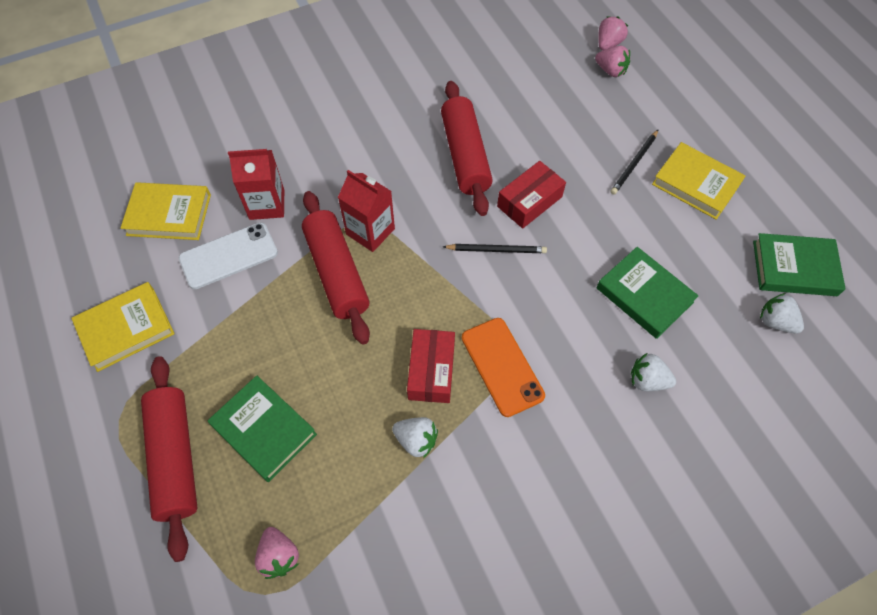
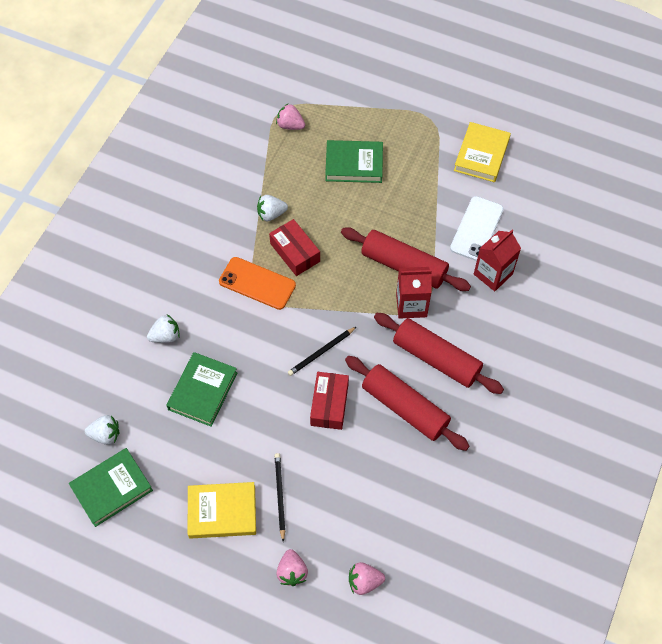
camera: 140 degrees right, 0 degrees up
yellow book [121,182,211,240] -> none
red rolling pin [141,356,198,562] -> red rolling pin moved to [374,313,504,394]
green book [596,247,698,339] -> green book turned 75 degrees counterclockwise [166,352,237,427]
pink strawberry [598,16,628,50] -> pink strawberry moved to [276,549,308,586]

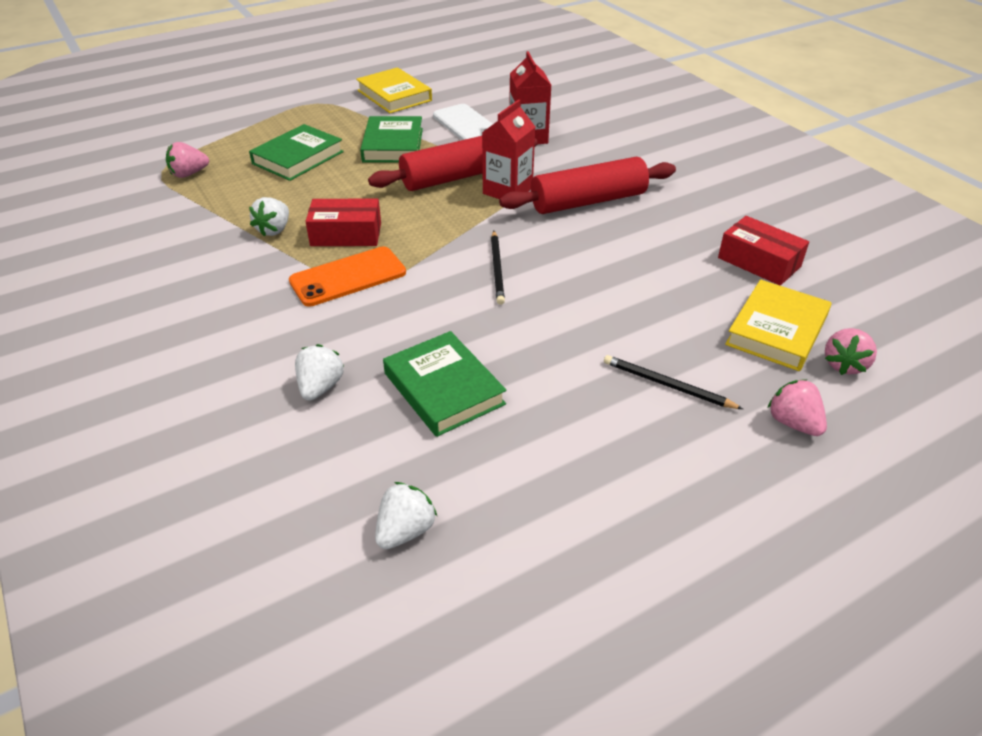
camera: 55 degrees left, 20 degrees down
green book [69,448,153,527] -> green book moved to [360,116,423,163]
yellow book [188,482,256,539] -> yellow book moved to [725,280,831,371]
pink strawberry [276,549,308,586] -> pink strawberry turned 150 degrees counterclockwise [768,379,827,436]
red box [310,372,349,430] -> red box moved to [718,216,809,286]
red rolling pin [345,356,469,451] -> none

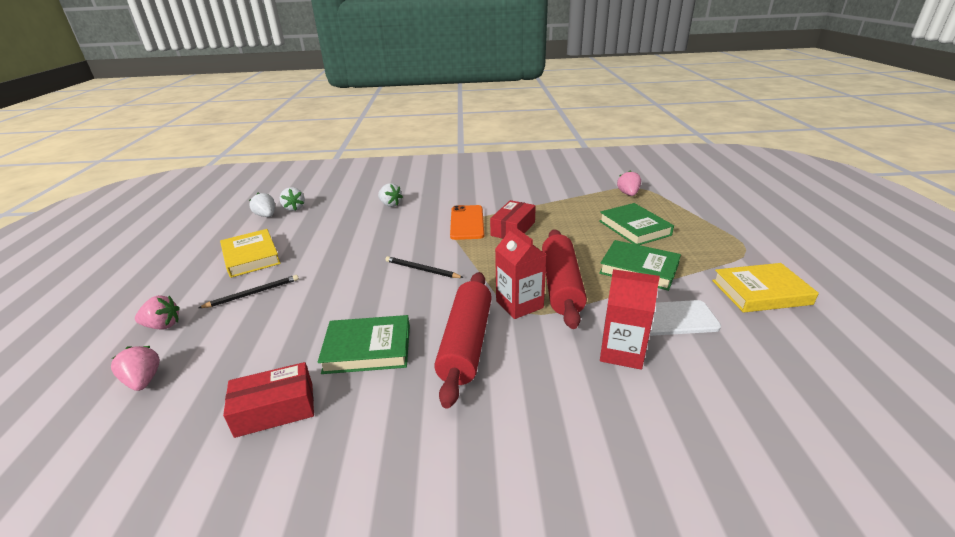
camera: 120 degrees right, 10 degrees down
white strawberry [249,197,289,236] -> white strawberry moved to [249,193,275,217]
green book [383,331,506,437] -> green book moved to [318,315,410,374]
yellow book [725,280,831,371] -> yellow book moved to [220,229,281,278]

